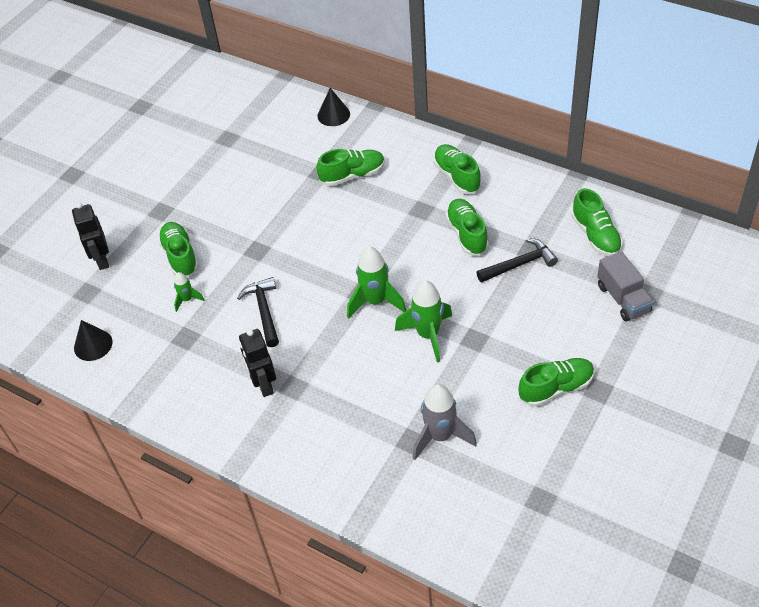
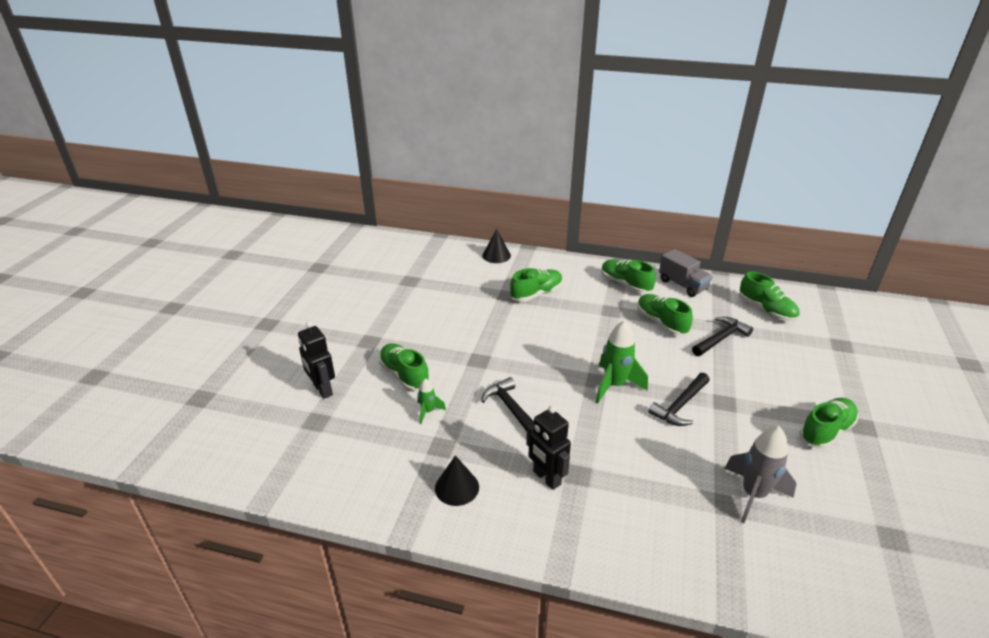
camera: 20 degrees left, 15 degrees down
black cone [74,320,112,361] -> black cone moved to [435,455,479,506]
green rocket [395,280,452,362] -> black hammer [648,373,710,426]
grey truck [597,251,654,321] -> grey truck moved to [659,249,713,297]

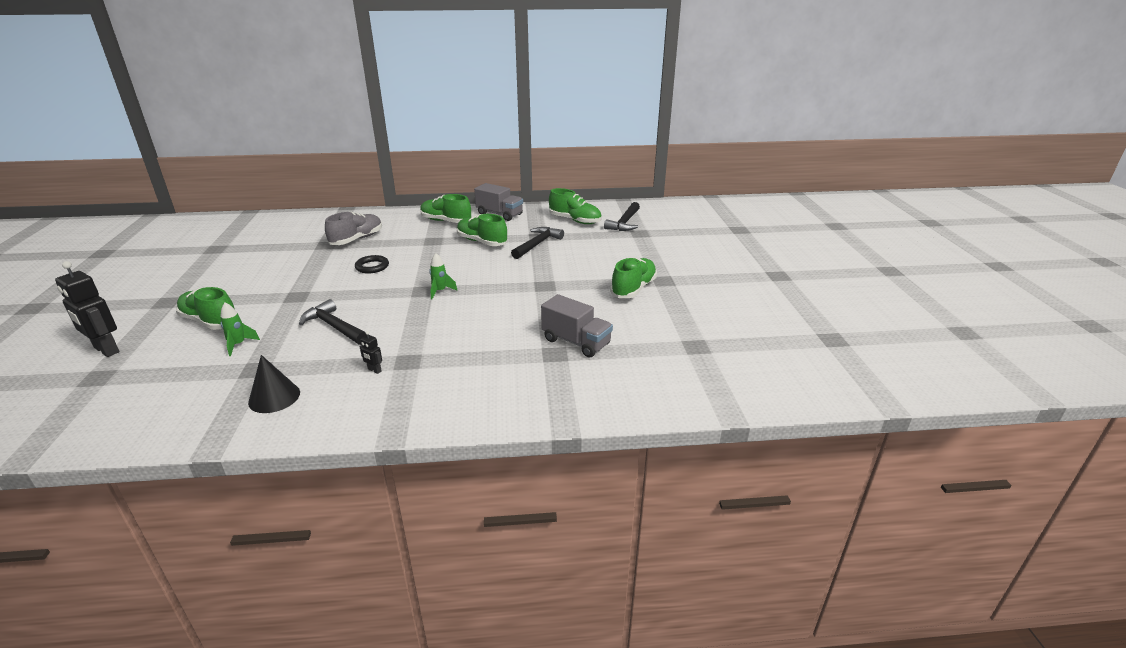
camera: 20 degrees left, 5 degrees down
black cone [482,229,511,263] -> none
green shoe [510,268,563,302] -> grey shoe [325,211,382,245]
black robot [526,406,571,490] -> black robot [360,331,382,374], size x0.45
green rocket [595,320,648,403] -> green rocket [429,253,458,299], size x0.53
black hammer [648,373,710,426] -> black hammer moved to [604,202,640,231]
grey rocket [724,426,797,523] -> grey truck [541,294,613,358]
none -> black ring [355,255,389,273]

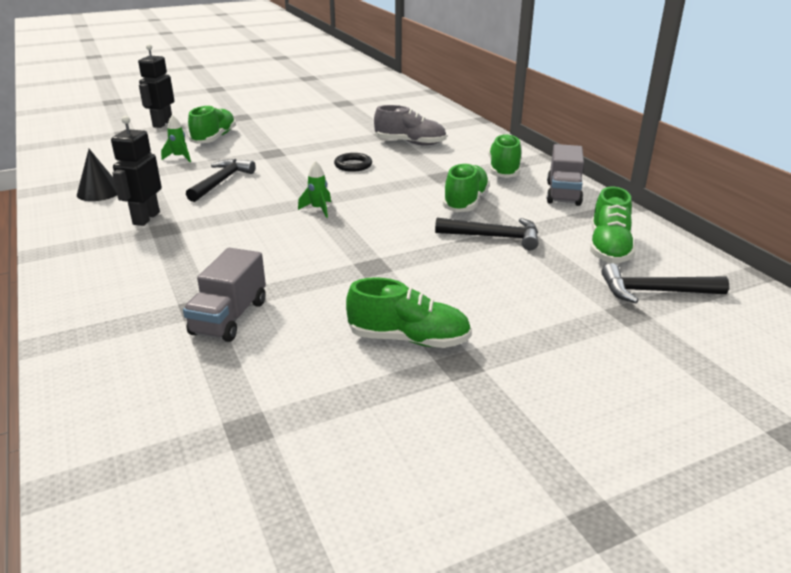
camera: 70 degrees right, 0 degrees up
black robot [360,331,382,374] -> black robot [111,116,162,226], size x2.23

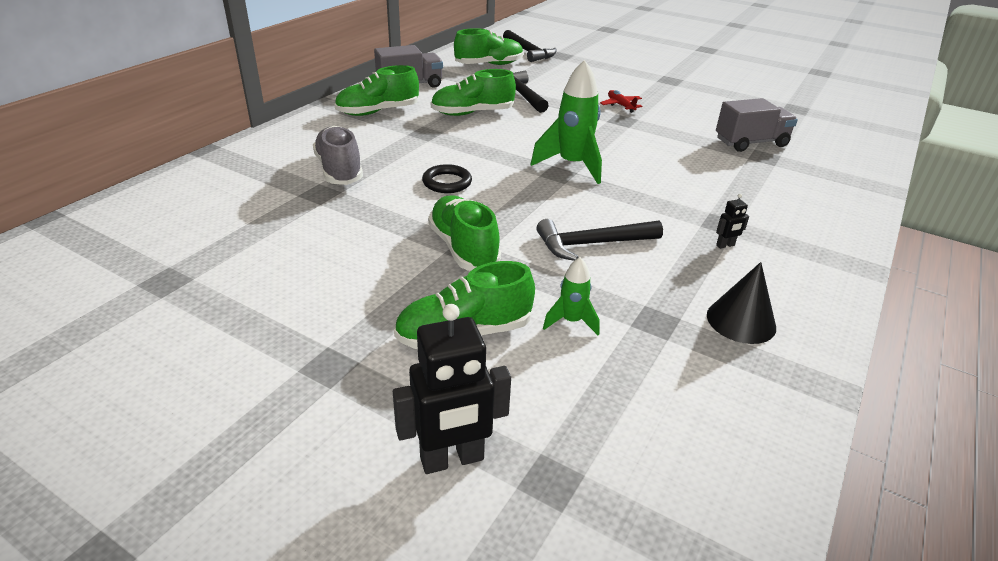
camera: 125 degrees left, 5 degrees up
black robot [111,116,162,226] -> black robot [716,194,749,249], size x0.45
green rocket [298,161,331,218] -> green rocket [530,60,602,184], size x1.90
green shoe [346,277,472,348] -> green shoe moved to [428,195,501,271]
none -> red plane [600,90,642,113]

